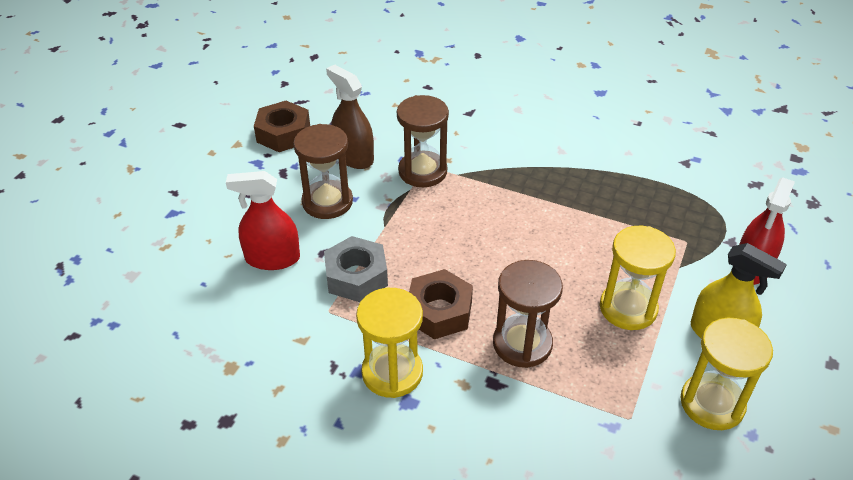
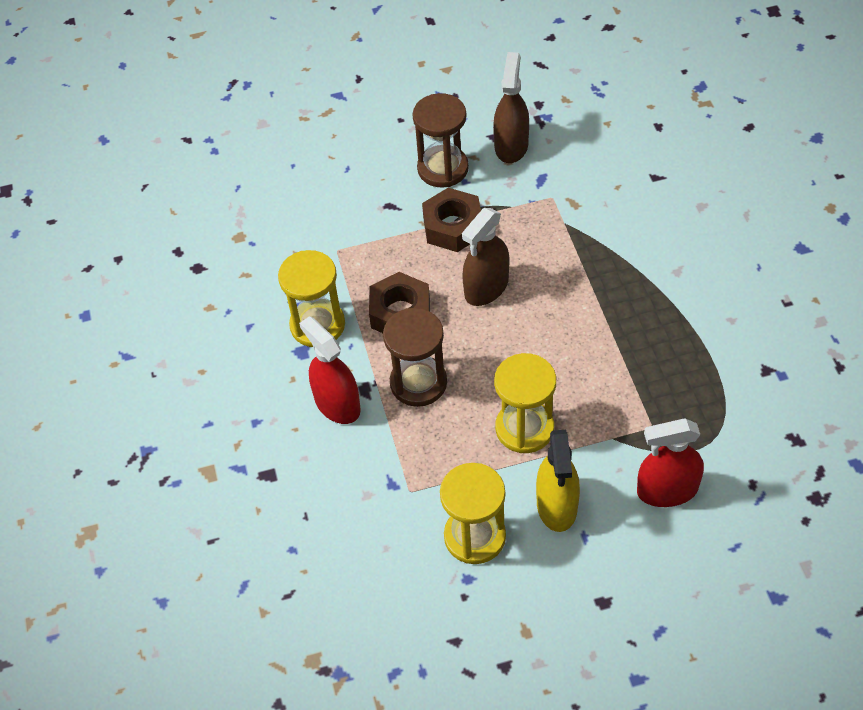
camera: 55 degrees right, 10 degrees up
red spray bottle [226,171,300,270] -> red spray bottle moved to [299,316,361,424]
brown nut [254,101,310,152] -> brown nut moved to [422,188,481,252]
grey nut [324,236,388,302] -> none
brown hourglass [397,95,449,187] -> none
none -> brown spray bottle [462,208,509,306]

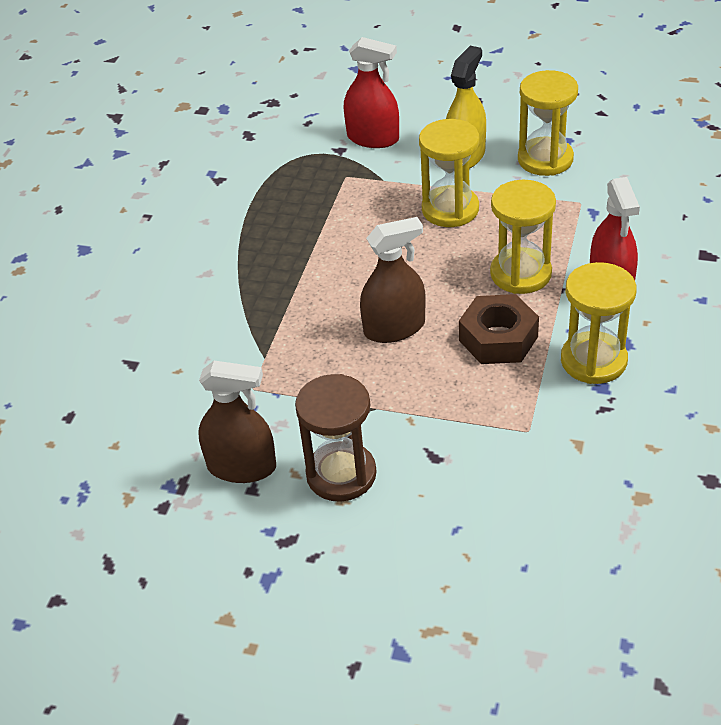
camera: 150 degrees left, 10 degrees down
brown hourglass [383,308,447,407] -> yellow hourglass [490,180,556,294]
brown nut [422,188,481,252] -> none
brown spray bottle [493,52,529,163] -> brown spray bottle turned 120 degrees counterclockwise [198,361,276,483]

